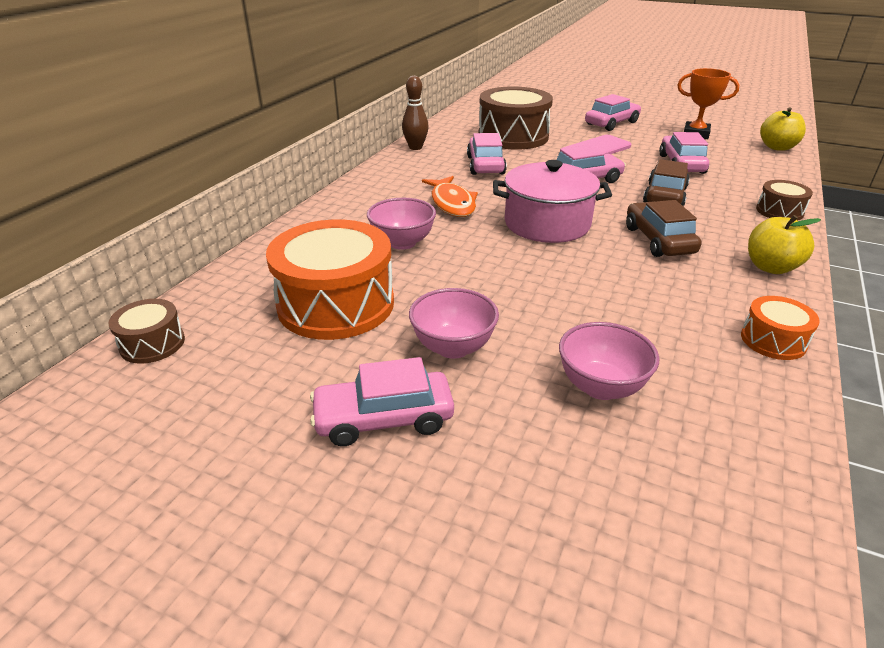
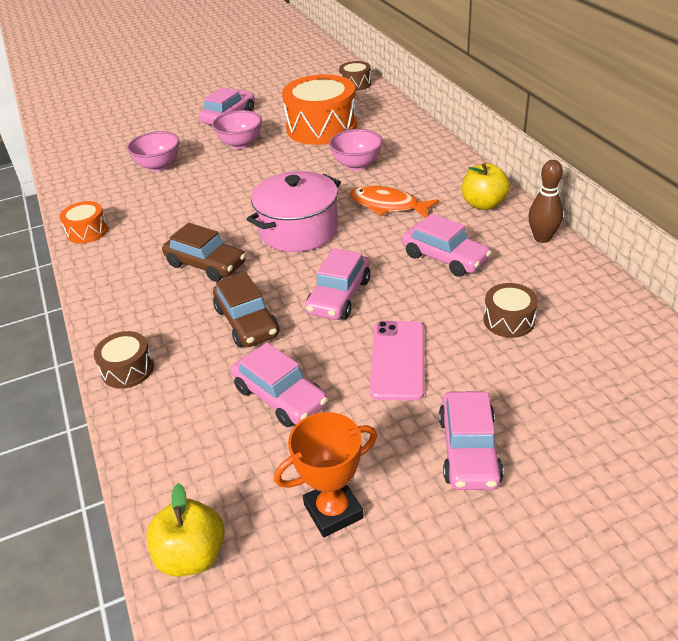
camera: 135 degrees right, 5 degrees up
brown drum [478,86,553,150] -> brown drum [484,283,538,338], size x0.48
yellow apple [748,215,821,274] -> yellow apple moved to [462,163,510,210]

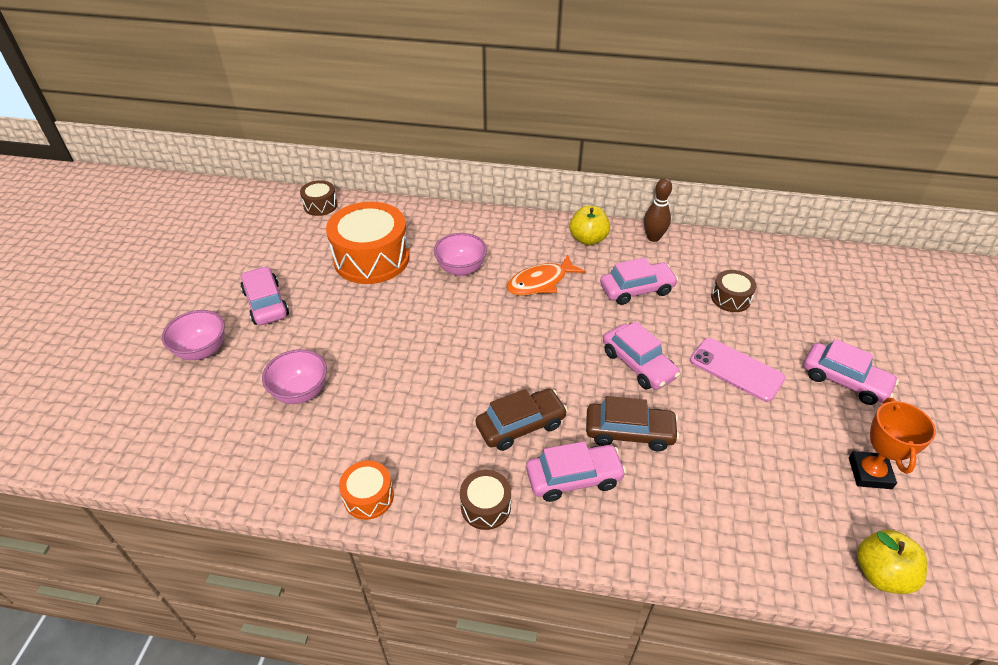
camera: 60 degrees left, 5 degrees up
brown drum [94,331,154,389] -> brown drum moved to [460,470,511,530]
pink bowl [212,110,262,149] -> pink bowl moved to [162,310,225,360]
pink car [231,342,328,427] -> pink car moved to [526,441,626,502]
pink pot [247,171,341,252] -> none

